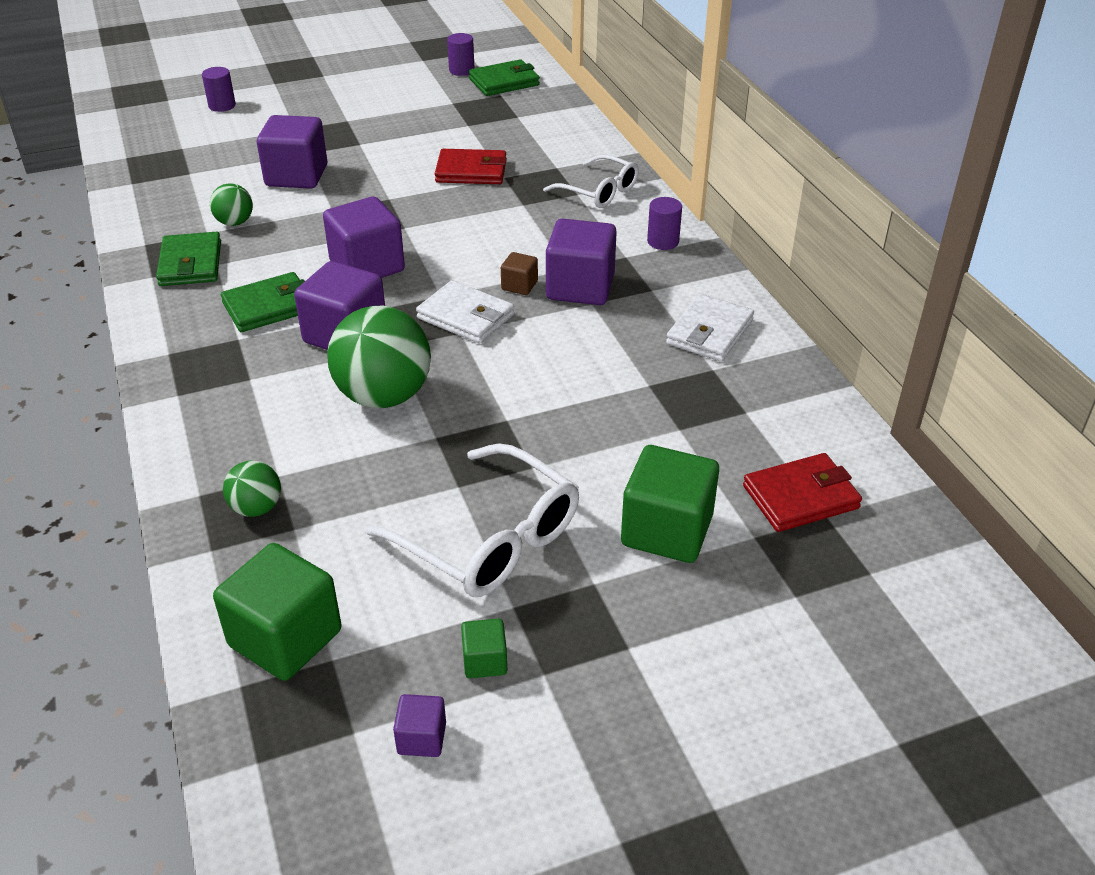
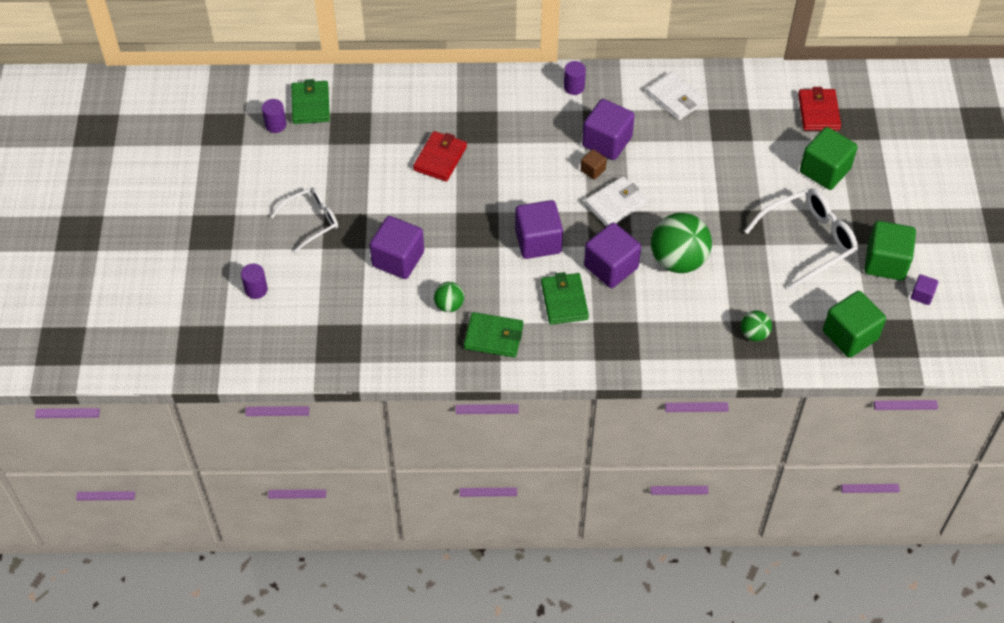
camera: 70 degrees left, 15 degrees up
green cube [461,619,507,678] -> green cube [864,221,916,281], size x2.07
white glasses [543,154,639,208] -> white glasses moved to [271,187,338,252]

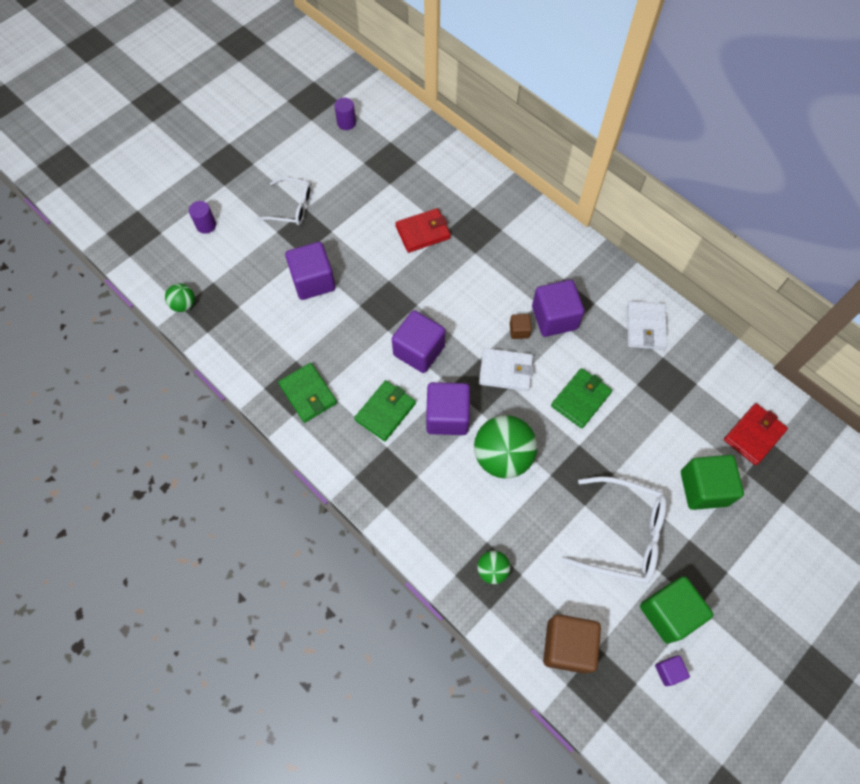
camera: 45 degrees right, 10 degrees up
green wallet [291,79,330,124] -> green wallet moved to [551,368,612,429]
green ball [434,282,464,312] -> green ball moved to [165,283,195,312]
purple cylinder [564,61,586,95] -> none
green cube [823,291,886,358] -> brown cube [543,614,601,674]

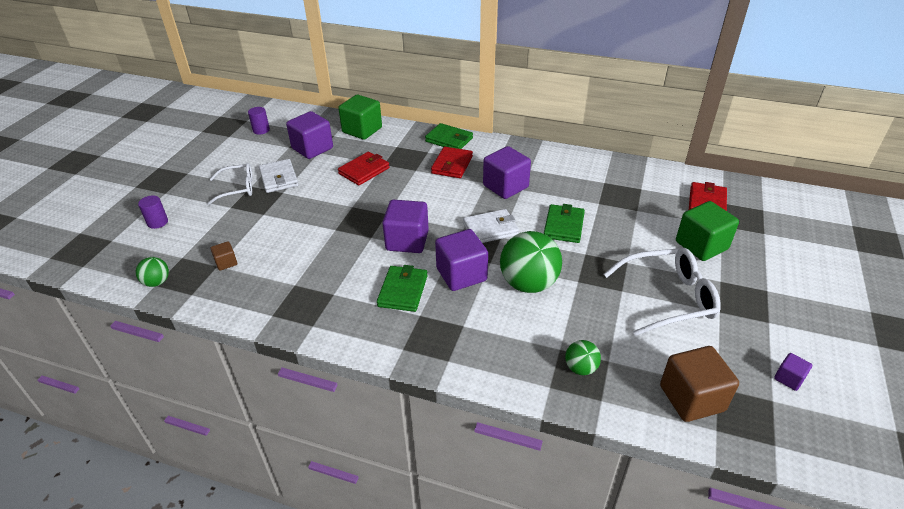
camera: 25 degrees left, 25 degrees down
green wallet [278,363,337,423] -> green wallet moved to [425,123,473,149]
purple cube [285,242,336,300] -> purple cube moved to [286,111,333,159]
brown cube [510,314,532,339] -> brown cube moved to [211,241,237,270]
white wallet [627,301,667,350] -> white wallet moved to [259,159,298,193]
green cube [640,576,714,644] -> green cube moved to [338,95,382,140]
none -> red wallet [431,147,473,178]

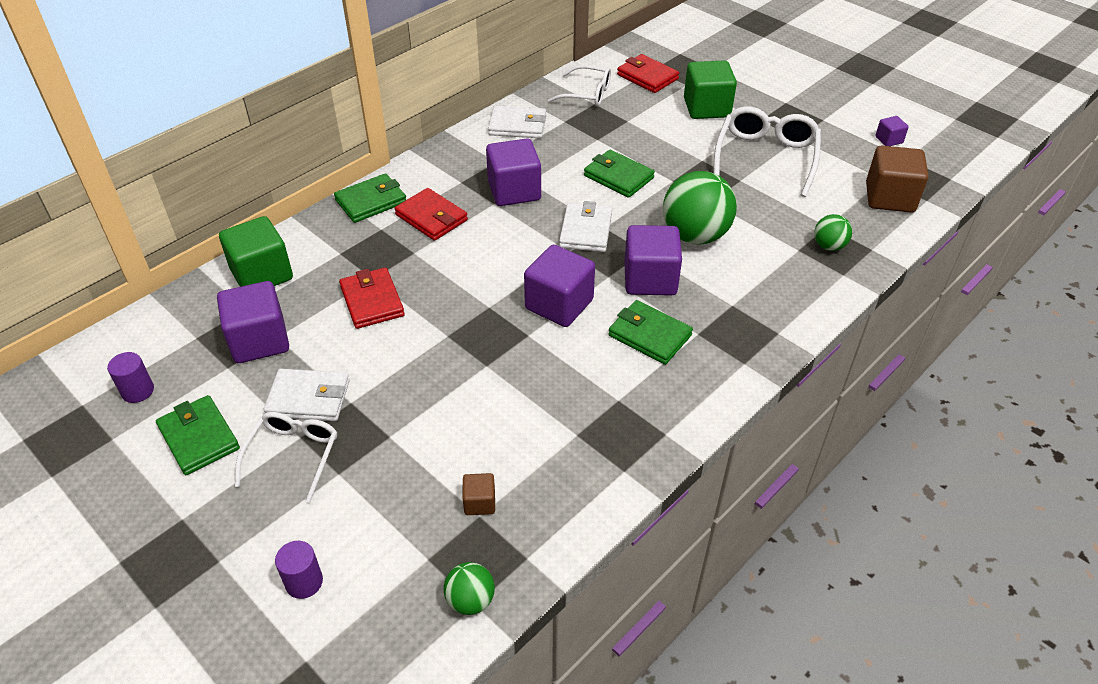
camera: 65 degrees left, 5 degrees up
none -> green wallet [156,395,240,475]
none -> white wallet [488,106,546,138]
none -> white glasses [548,65,611,106]

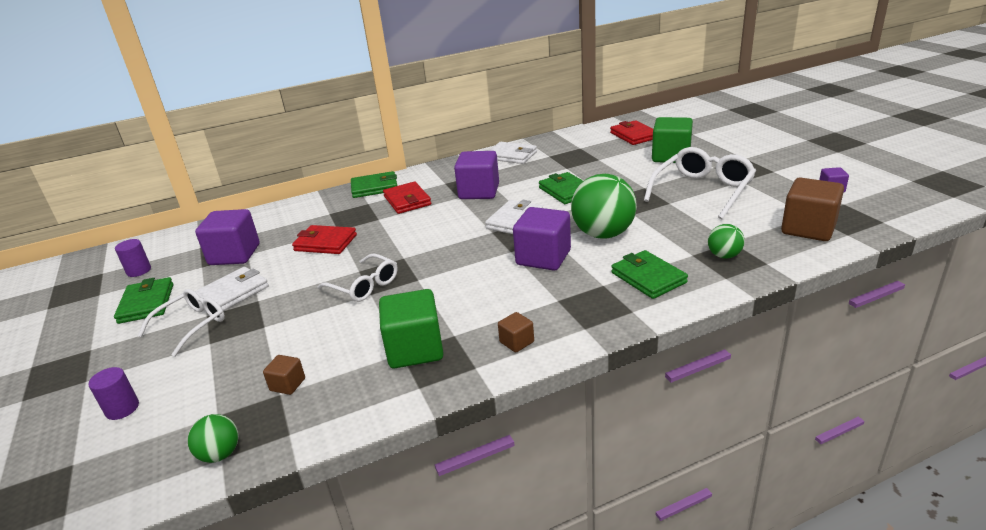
camera: 25 degrees right, 15 degrees down
green cube [219,216,293,287] -> green cube moved to [379,289,444,369]
white wallet [264,369,350,421] -> white wallet turned 75 degrees counterclockwise [195,267,269,311]
red wallet [339,268,405,329] -> red wallet turned 75 degrees counterclockwise [292,225,357,254]
purple cube [524,245,595,327] -> none
white glasses [548,65,611,106] -> white glasses moved to [317,254,398,302]
green wallet [608,300,693,365] -> green wallet moved to [611,250,688,299]
none -> brown cube [498,312,534,353]

